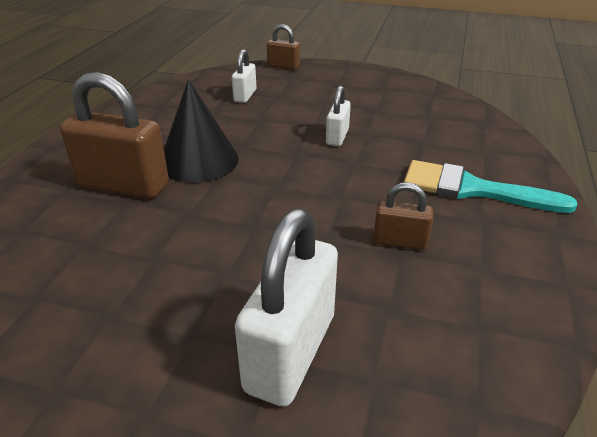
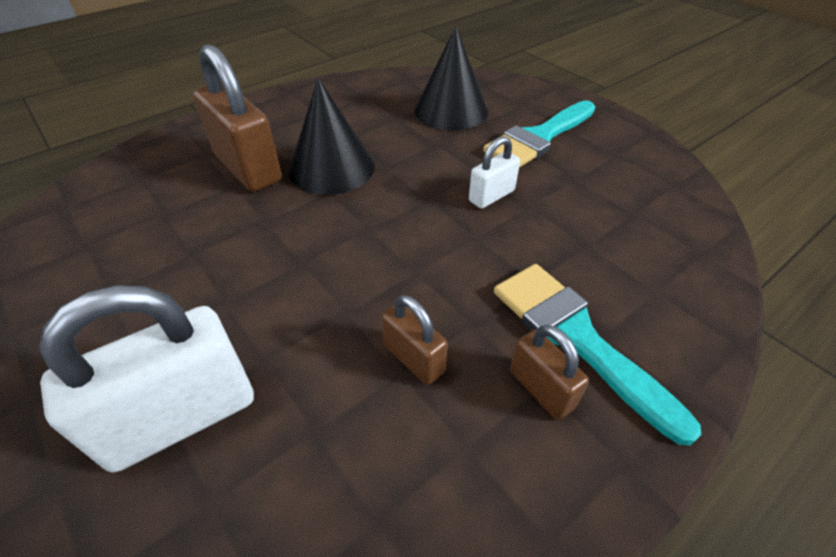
camera: 35 degrees right, 10 degrees up
white padlock [232,49,257,103] -> black cone [414,26,488,130]
brown padlock [267,24,300,70] -> brown padlock moved to [510,325,589,420]
none -> turquoise brush [483,100,595,167]

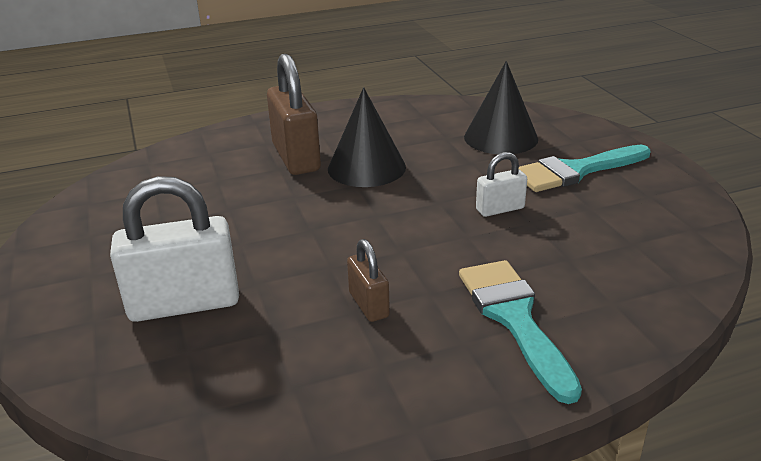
camera: 20 degrees right, 15 degrees down
brown padlock [510,325,589,420] -> none

